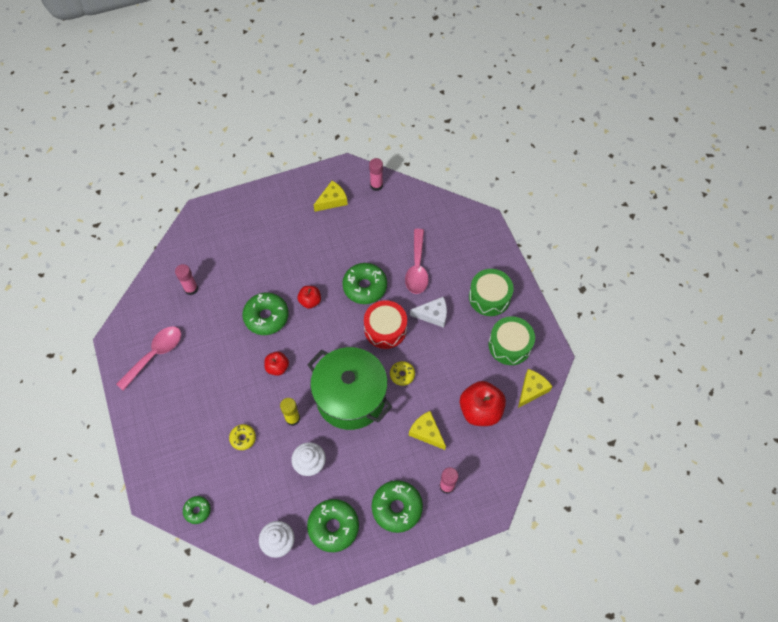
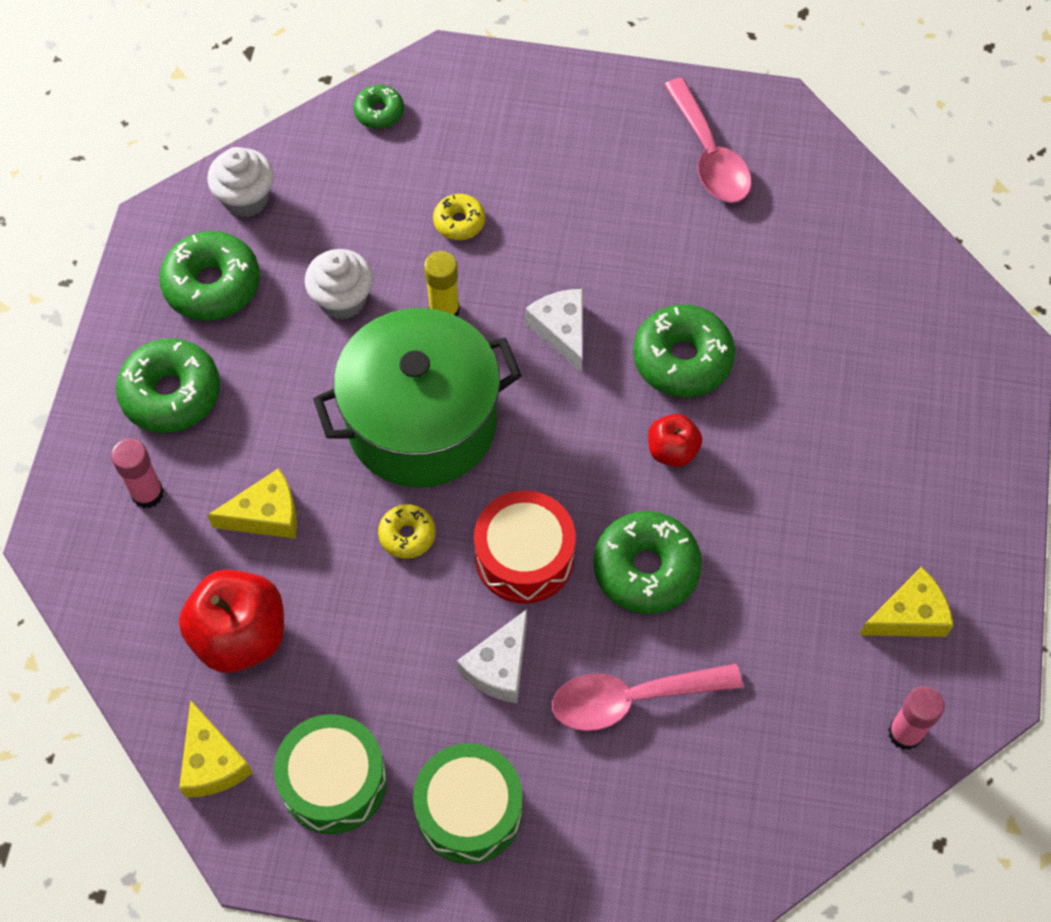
camera: 120 degrees right, 0 degrees up
pink glue stick [175,264,198,295] -> none
red apple [264,351,289,376] -> white cheese [525,289,583,374]
yellow cheese [314,181,348,212] -> yellow cheese turned 105 degrees counterclockwise [859,567,953,637]
pink spoon [405,229,429,294] -> pink spoon turned 45 degrees counterclockwise [552,663,743,731]

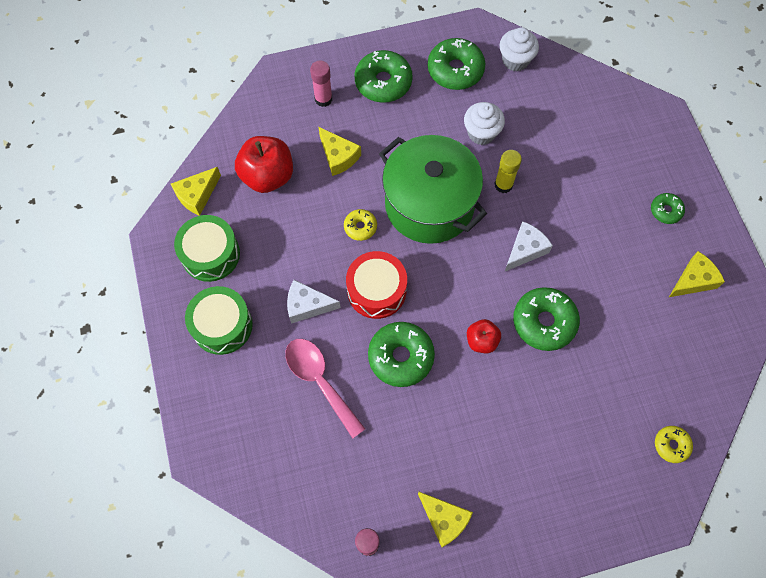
camera: 65 degrees right, 5 degrees up
green donut [354,85,404,129] -> green donut moved to [651,193,685,224]
yellow donut [433,194,485,240] -> yellow donut moved to [655,426,693,463]
pink spoon [664,78,752,203] -> yellow cheese [669,251,725,297]

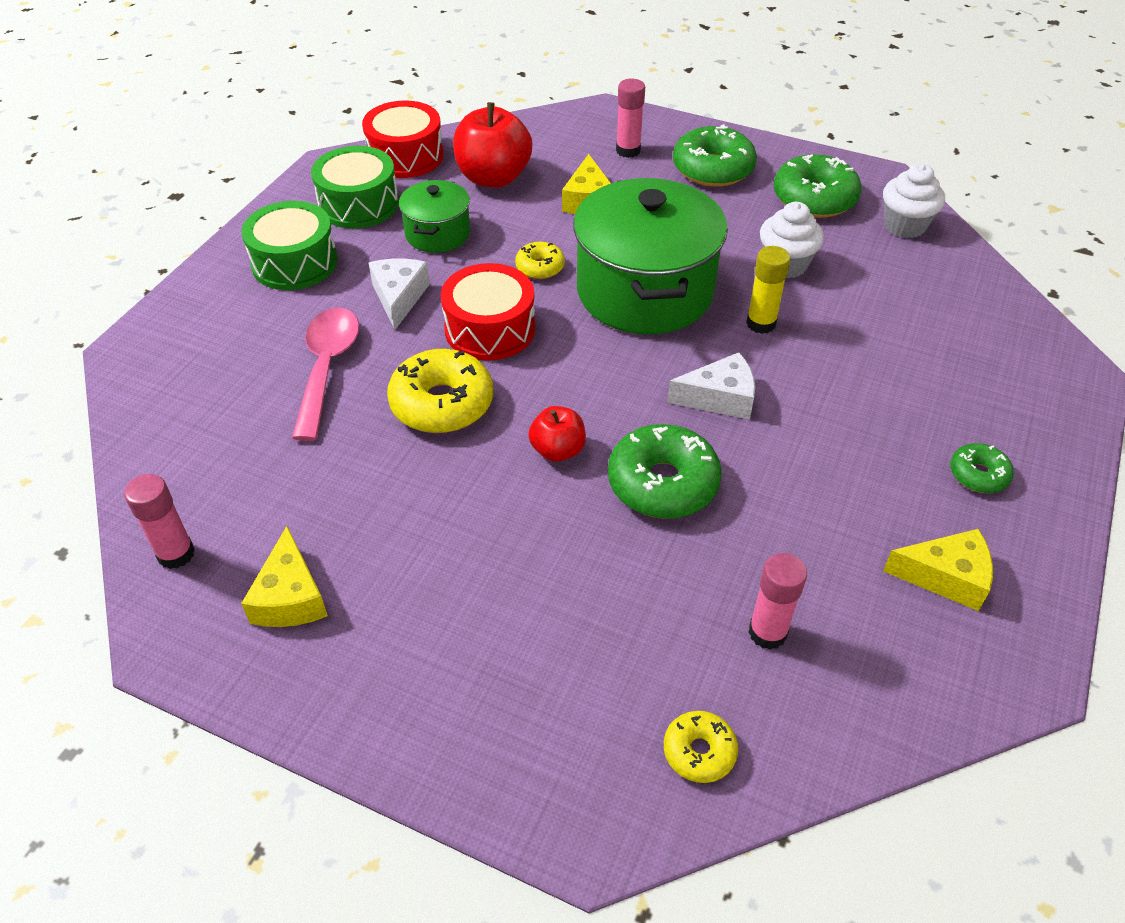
camera: 40 degrees right, 20 degrees down
yellow cheese [171,167,221,216] -> red drum [362,100,444,178]
white cheese [287,280,341,324] -> white cheese turned 45 degrees clockwise [369,258,430,330]
green donut [368,322,435,387] -> yellow donut [387,349,493,433]
none -> green pot [399,180,470,253]
none -> pink glue stick [748,553,807,650]

